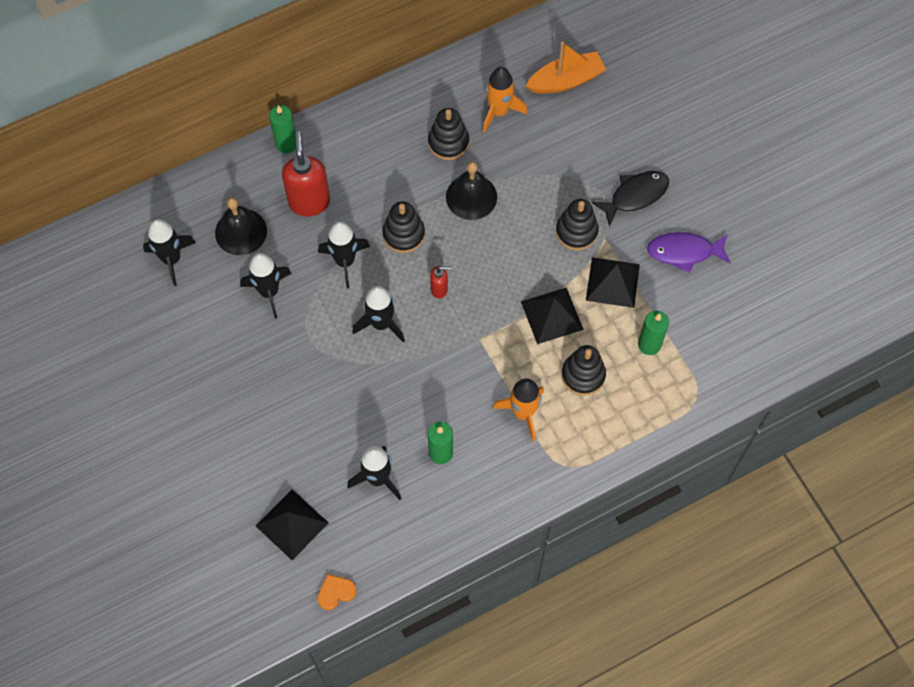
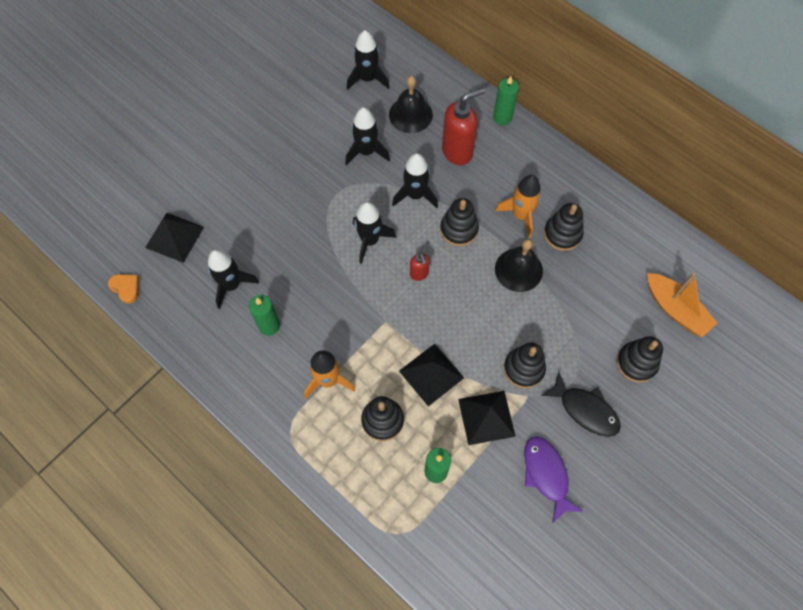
camera: 70 degrees right, 0 degrees up
orange rocket [483,67,527,133] -> orange rocket moved to [495,175,541,238]
none -> black stacking toy [617,336,663,382]

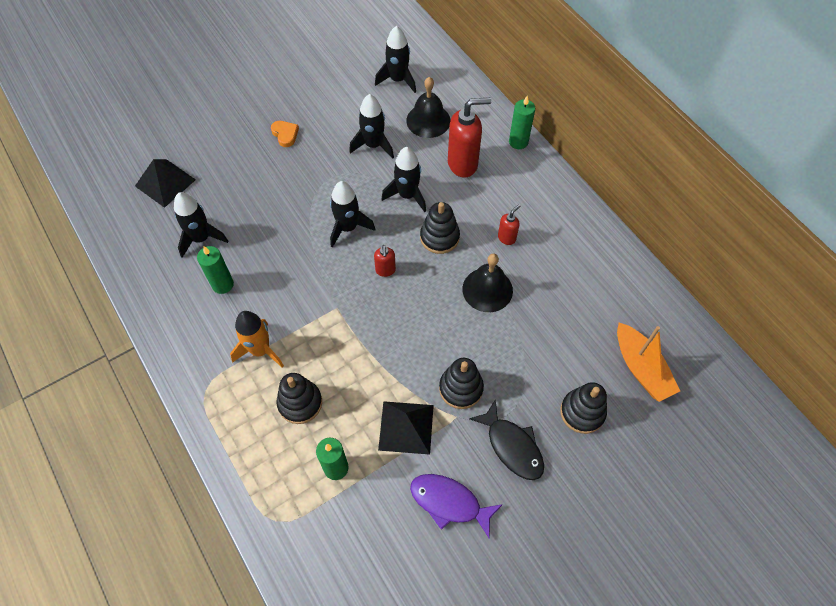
camera: 15 degrees right, 5 degrees down
orange heart [108,274,139,304] -> orange heart moved to [271,121,299,147]
black pyramid [399,344,464,406] -> none
orange rocket [495,175,541,238] -> red soap dispenser [498,204,520,245]
purple fish [524,436,583,524] -> purple fish turned 60 degrees counterclockwise [410,474,503,538]
black stacking toy [544,203,584,251] -> none

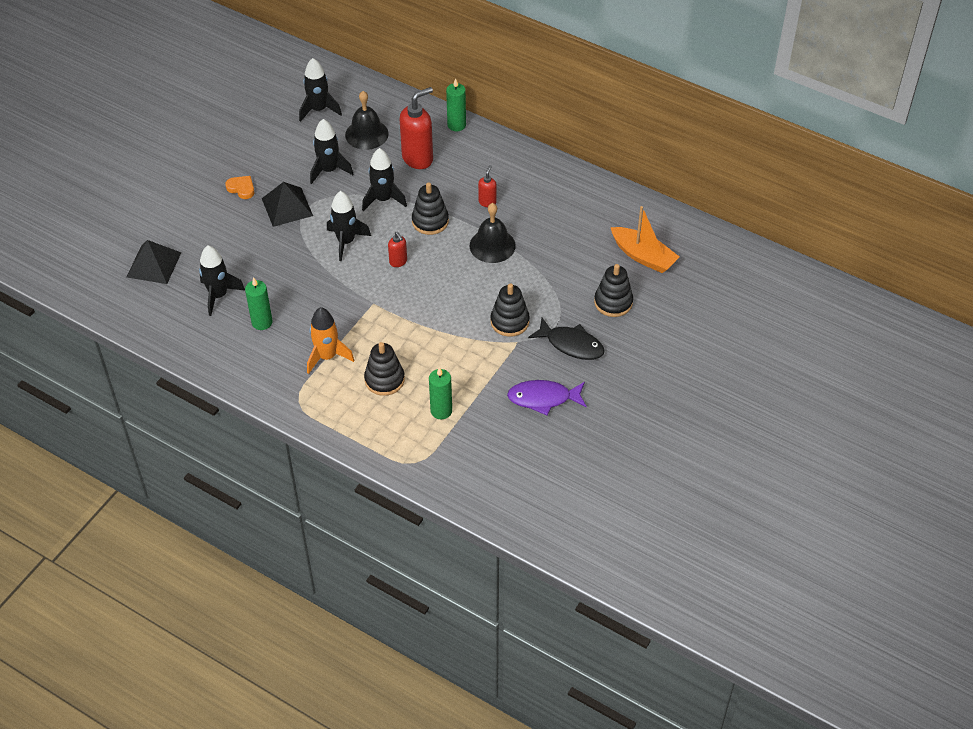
camera: 25 degrees left, 10 degrees down
black pyramid [378,401,434,455] -> black pyramid moved to [262,182,313,227]

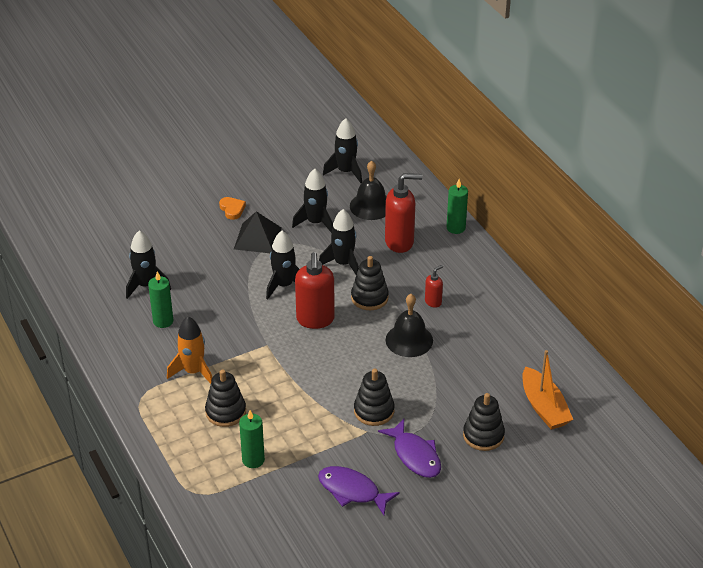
camera: 30 degrees right, 10 degrees down
black pyramid [127,240,181,284] -> none
red soap dispenser [388,232,407,267] -> red soap dispenser [295,252,335,329], size x2.01
black fish [528,318,605,360] -> purple fish [378,419,441,478]

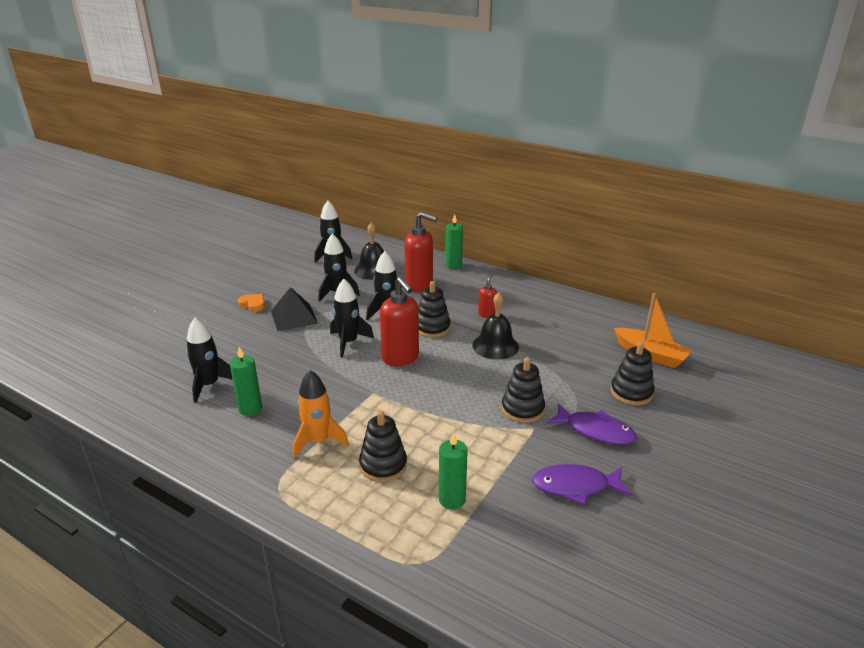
camera: 30 degrees left, 10 degrees down
red soap dispenser [385,173,422,253] -> red soap dispenser turned 60 degrees clockwise [404,212,437,292]

